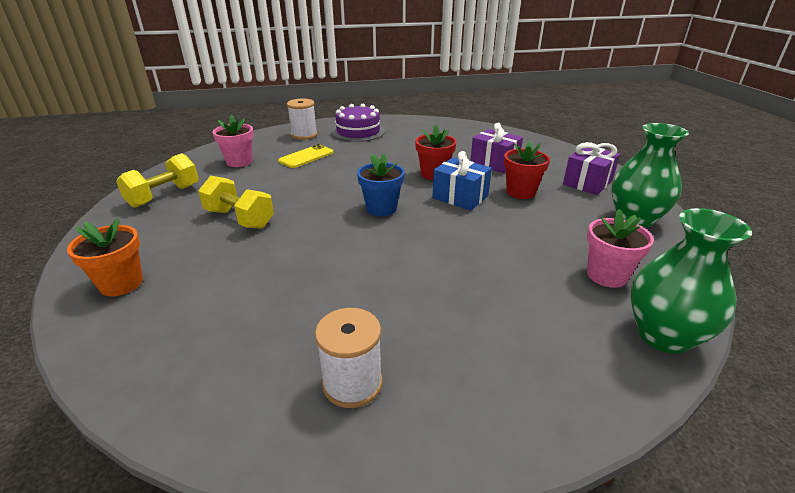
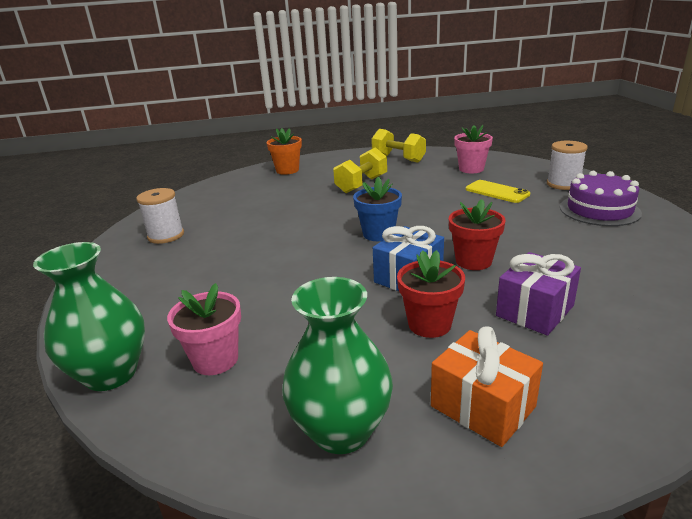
camera: 95 degrees right, 5 degrees down
purple gift [563,142,620,195] -> orange gift [431,326,543,447]

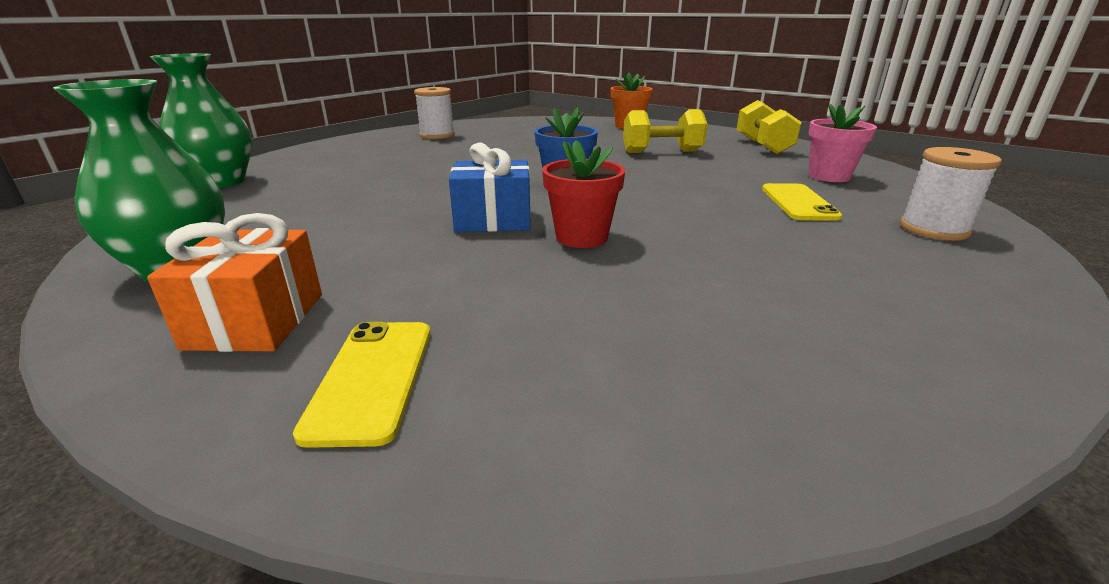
camera: 45 degrees right, 0 degrees up
pink flower pot [167,283,241,375] -> none
red flower pot [397,250,465,338] -> none
purple gift [496,252,581,336] -> none
purple cake [560,171,642,226] -> none
none -> yellow phone [293,322,431,448]

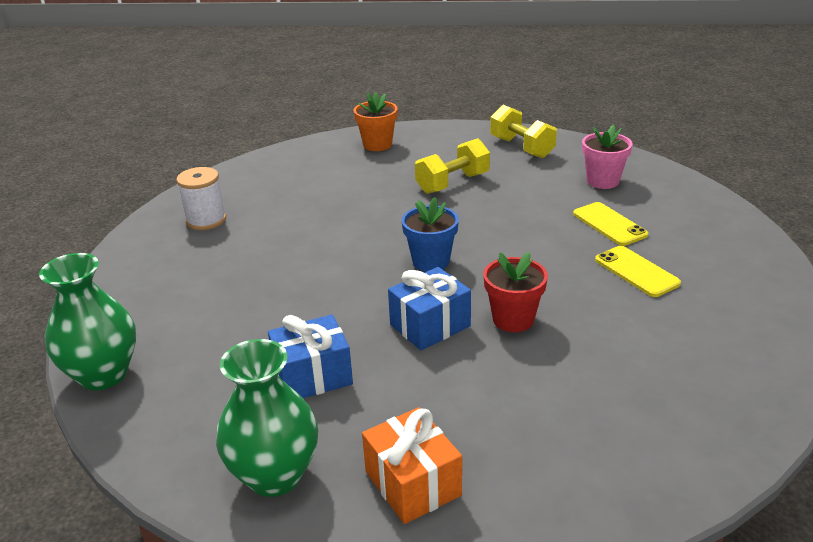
camera: 30 degrees left, 5 degrees up
yellow phone [293,322,431,448] -> yellow phone moved to [595,246,681,297]
white spool [900,147,1002,241] -> none
none -> blue gift [268,315,353,398]

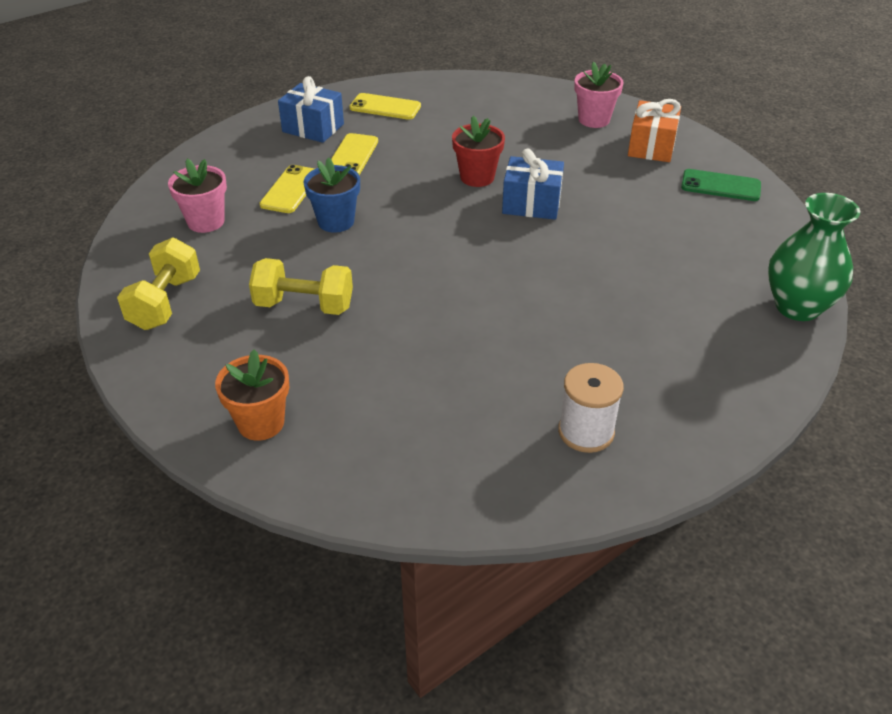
camera: 135 degrees left, 10 degrees up
green vase [216,339,318,497] -> green phone [681,169,761,201]
blue gift [268,315,353,398] -> blue gift moved to [278,76,344,143]
blue flower pot [402,197,459,272] -> blue flower pot moved to [303,157,360,233]
none -> yellow phone [349,93,421,120]
none -> pink flower pot [574,62,623,128]

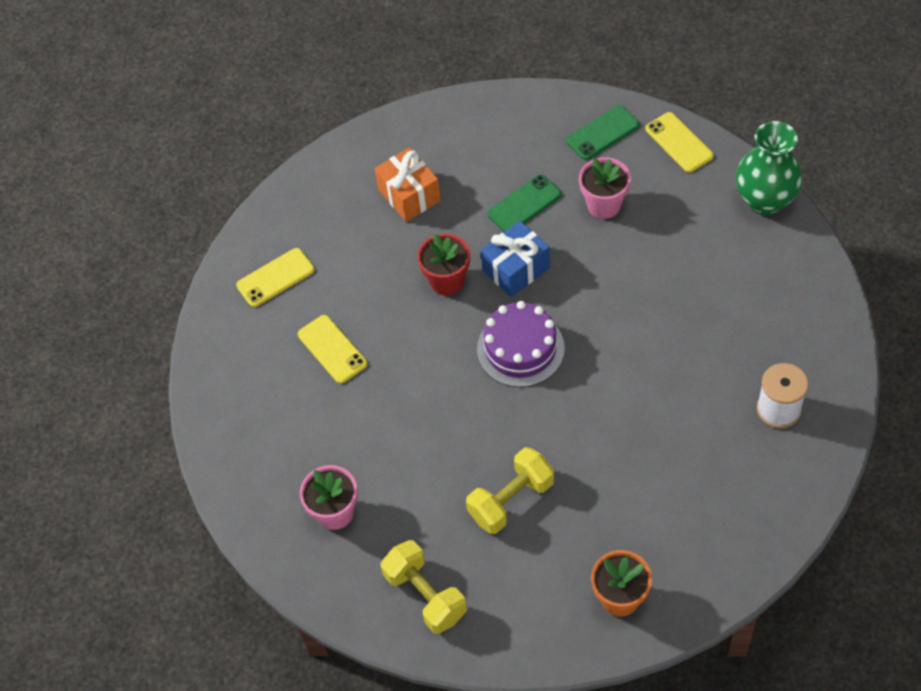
camera: 45 degrees left, 15 degrees up
yellow phone [260,165,315,213] -> yellow phone moved to [645,112,714,172]
blue gift [278,76,344,143] -> none
blue flower pot [303,157,360,233] -> none
pink flower pot [574,62,623,128] -> pink flower pot moved to [579,157,631,219]
orange gift [628,99,681,162] -> orange gift moved to [374,148,441,222]
none -> purple cake [477,301,565,387]
none -> green phone [488,174,562,232]

